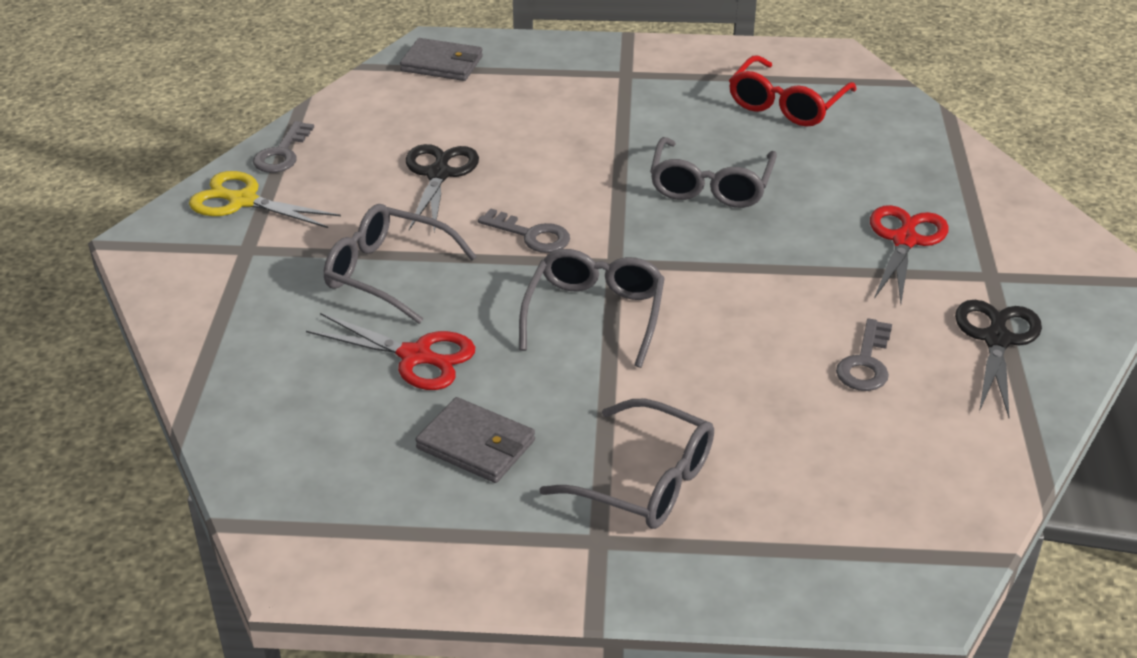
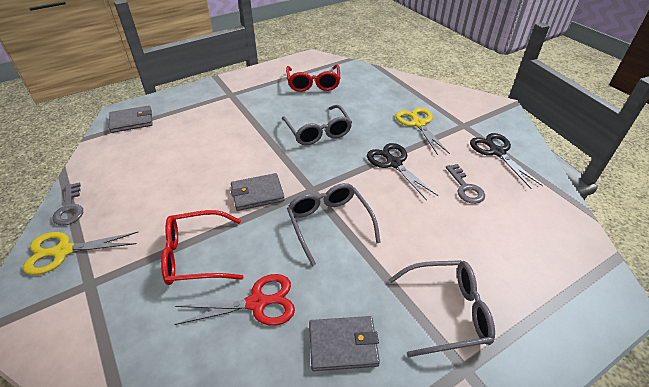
camera: 35 degrees left, 5 degrees up
grey glasses [324,204,477,324] -> red glasses [161,210,244,285]
black scissors [406,144,479,232] -> black scissors moved to [367,143,438,201]
grey key [478,208,570,253] -> grey wallet [231,173,285,211]
red scissors [870,205,949,303] -> yellow scissors [396,108,450,155]

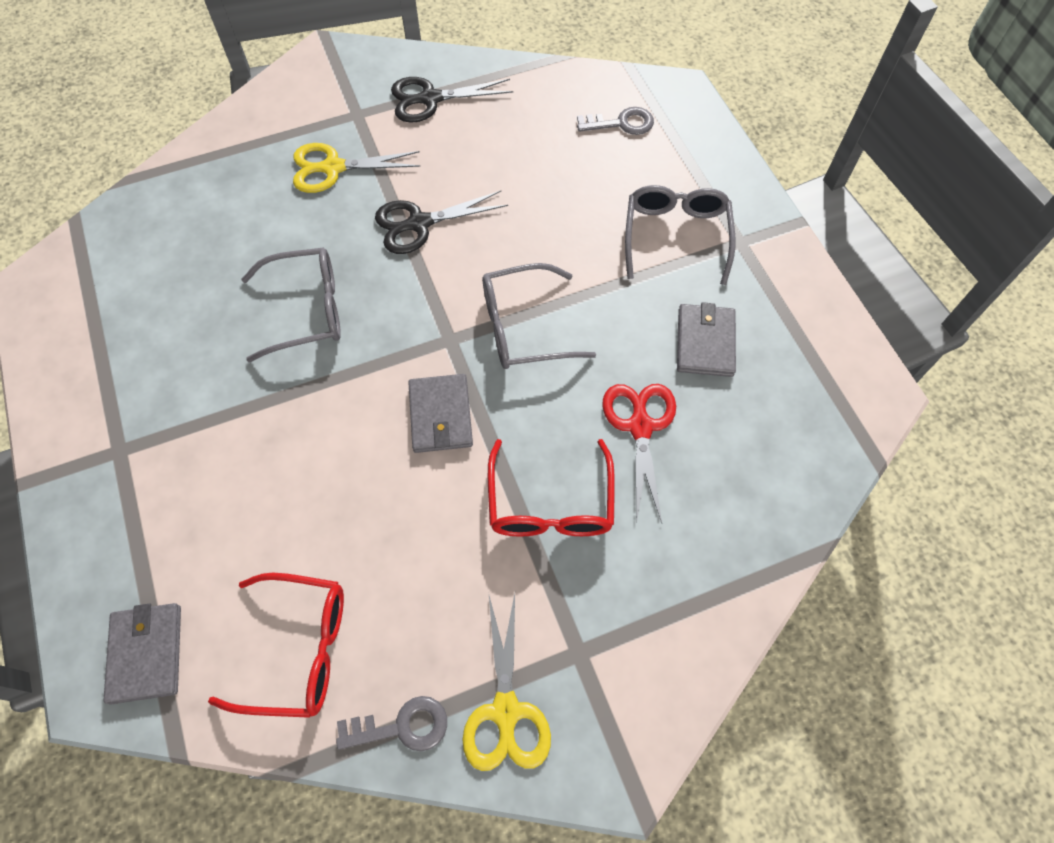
camera: 80 degrees left, 20 degrees up
red glasses [286,64,340,92] -> red glasses moved to [208,573,344,718]
grey key [446,164,485,204] -> grey key moved to [577,107,654,135]

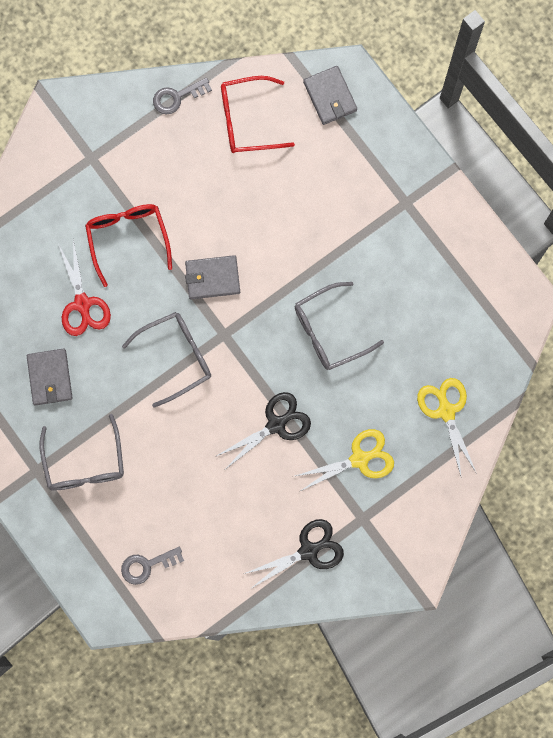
camera: 165 degrees right, 15 degrees up
grey wallet [408,374,473,453] -> grey wallet turned 75 degrees counterclockwise [185,255,240,299]
yellow scissors [462,594,551,771] -> yellow scissors moved to [417,378,477,476]

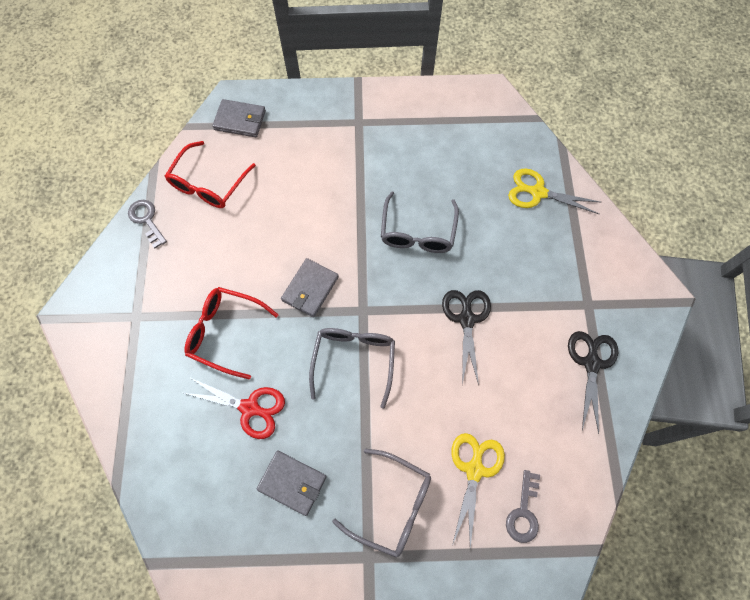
camera: 55 degrees left, 10 degrees down
grey key [153,78,212,115] -> grey key turned 135 degrees clockwise [128,200,167,249]
yellow scissors [295,429,394,491] -> yellow scissors moved to [452,433,505,548]

